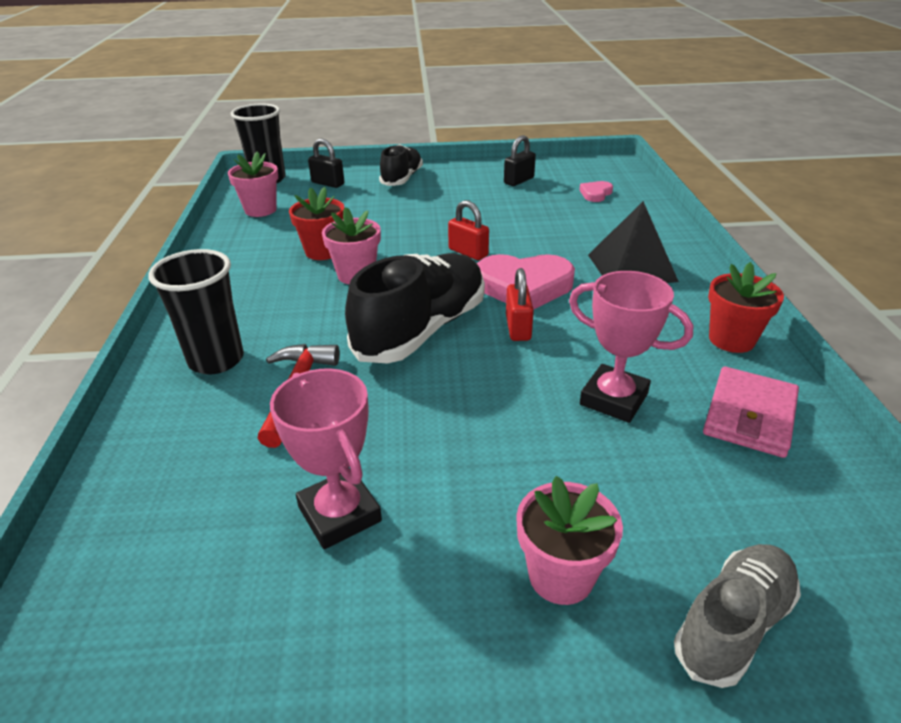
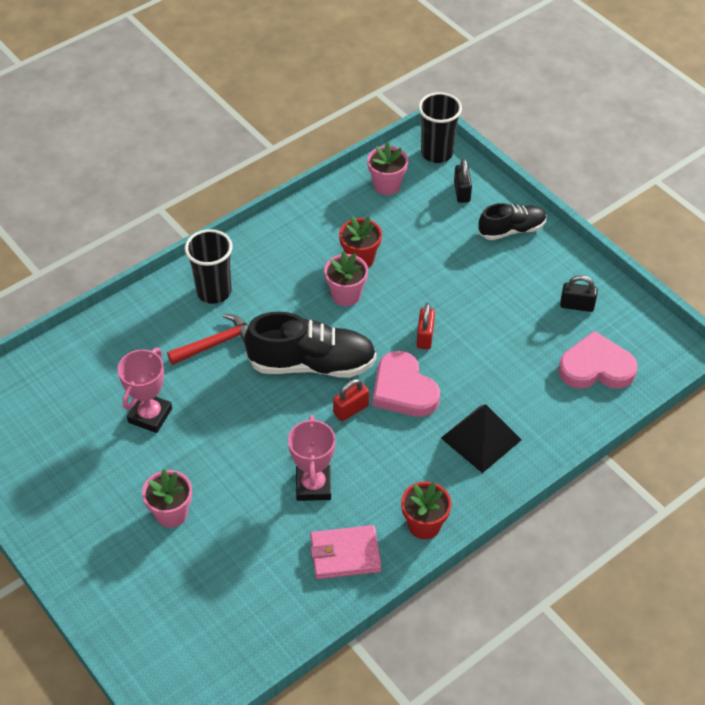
camera: 55 degrees right, 15 degrees up
pink heart [579,181,613,202] -> pink heart [558,331,638,389], size x2.06
grey shoe [674,544,801,688] -> none

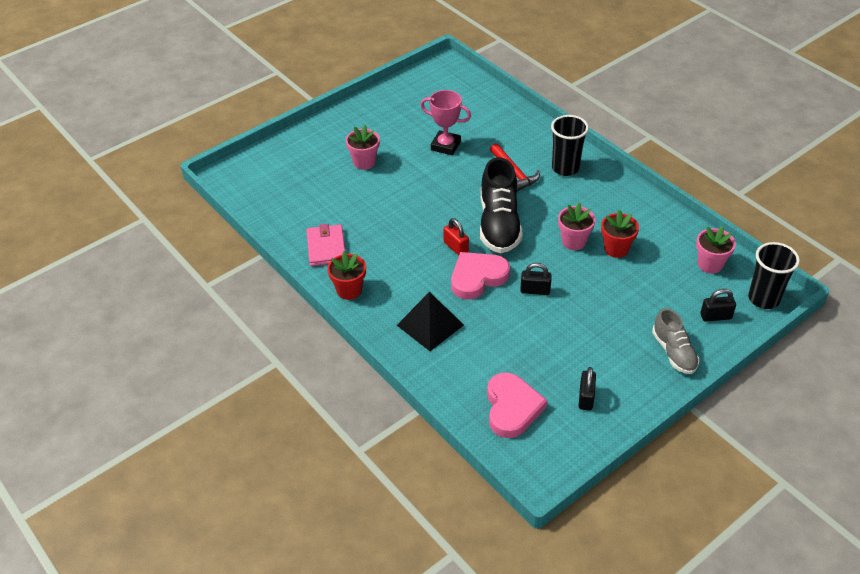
camera: 90 degrees right, 5 degrees down
pink trophy [288,415,335,501] -> none
red padlock [416,303,435,349] -> black padlock [520,263,552,295]
black shoe [479,203,546,240] -> grey shoe [652,308,699,374]

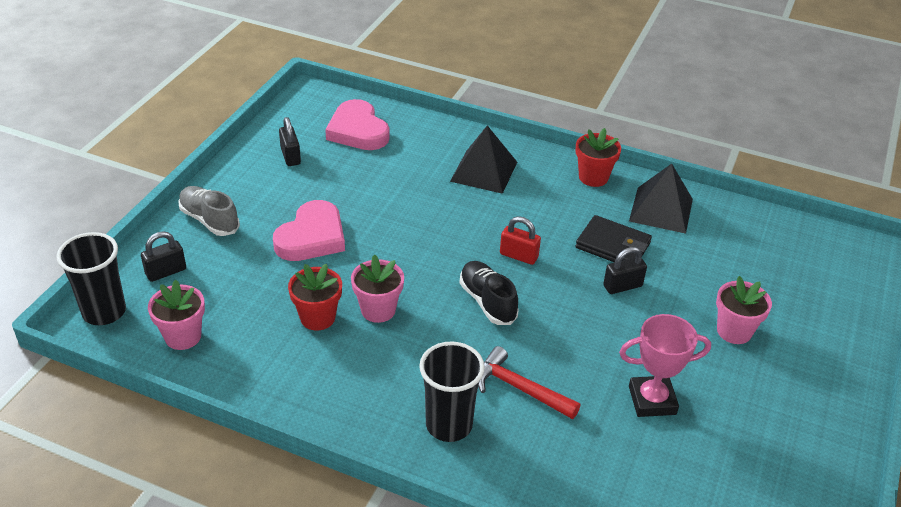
camera: 150 degrees right, 5 degrees down
pink wallet [306,224,345,266] -> black pyramid [629,164,693,234]
pink heart [451,252,510,299] -> pink heart moved to [273,200,345,261]
black shoe [480,157,522,253] -> black shoe [460,261,519,325], size x0.60
black padlock [520,263,552,295] -> black padlock moved to [603,247,647,294]
none -> black wallet [575,215,652,263]

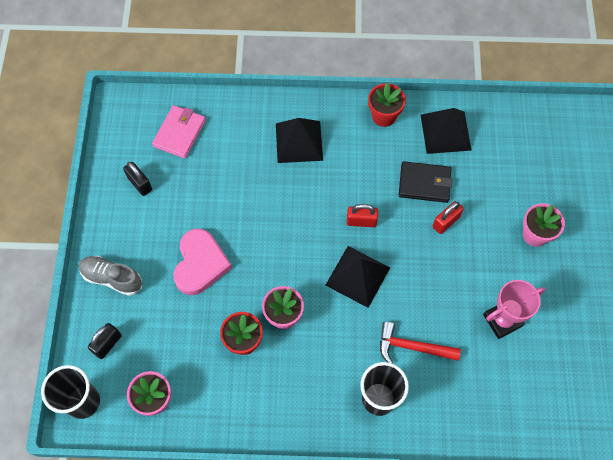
camera: 20 degrees left, 25 degrees up
pink heart [325,99,390,150] -> pink wallet [152,105,206,159]
black shoe [460,261,519,325] -> black pyramid [325,246,390,308]
black padlock [603,247,647,294] -> red padlock [433,201,464,234]

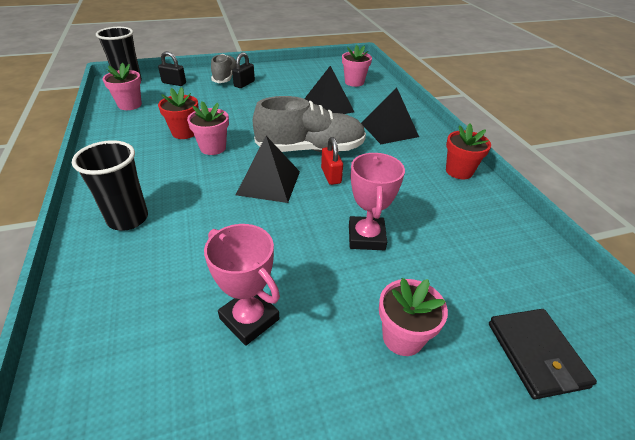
camera: 70 degrees right, 25 degrees down
black padlock [123,162,152,196] -> black padlock moved to [232,52,255,88]
pink wallet [152,105,206,159] -> pink flower pot [342,45,372,87]
pink heart [173,229,232,295] -> none
red hammer [380,322,461,363] -> none
black wallet [399,161,452,203] -> black wallet moved to [489,309,597,399]
black pyramid [421,108,472,154] -> black pyramid moved to [304,66,354,114]
red padlock [433,201,464,234] -> pink trophy [349,153,405,250]
none -> grey shoe [253,96,366,152]

